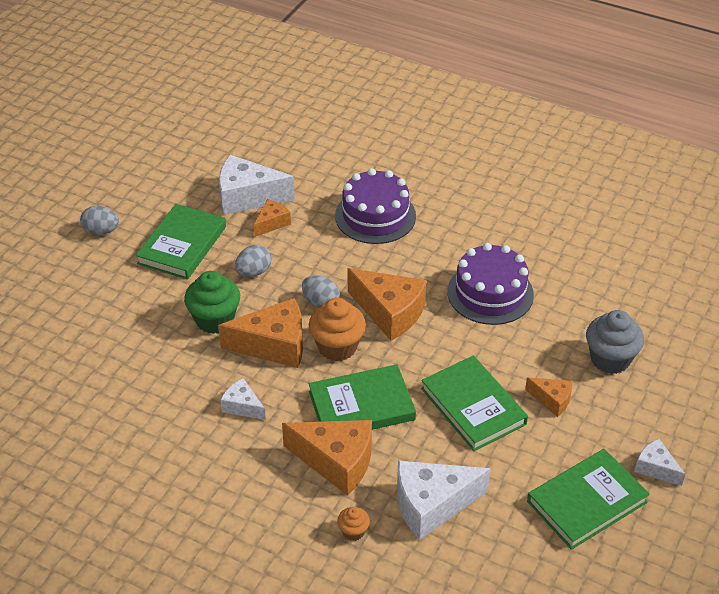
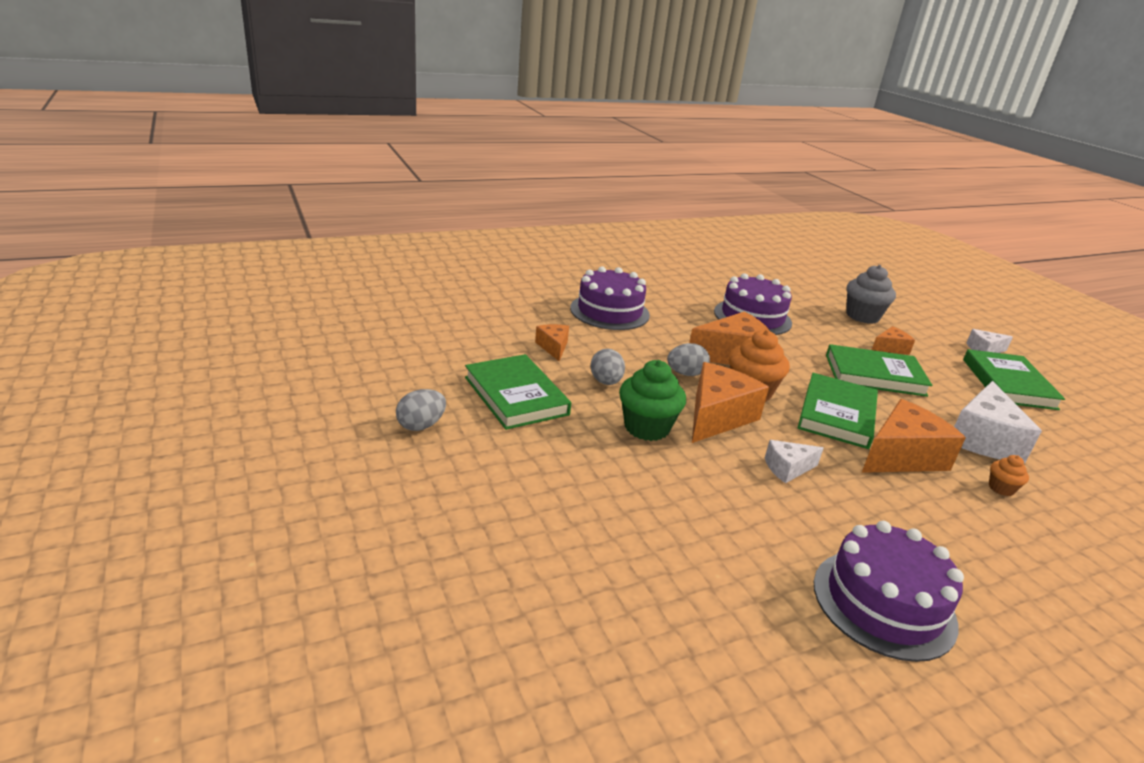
camera: 55 degrees left, 15 degrees down
white cheese [219,155,295,215] -> none
none -> purple cake [814,521,964,662]

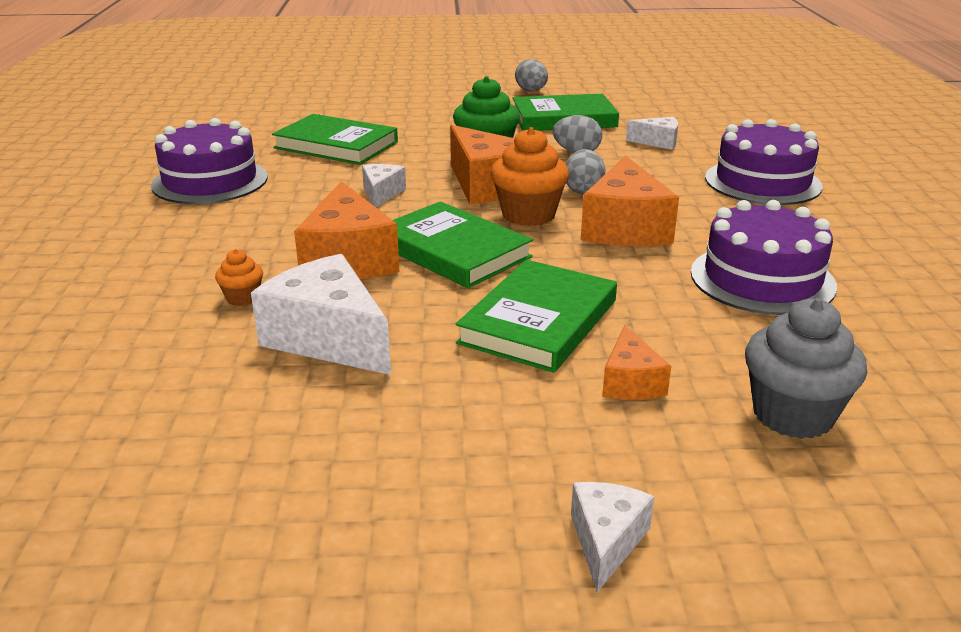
camera: 115 degrees right, 0 degrees up
orange cheese [535,324,569,361] -> white cheese [626,117,678,150]
green book [963,349,1065,410] -> green book moved to [272,114,398,165]

